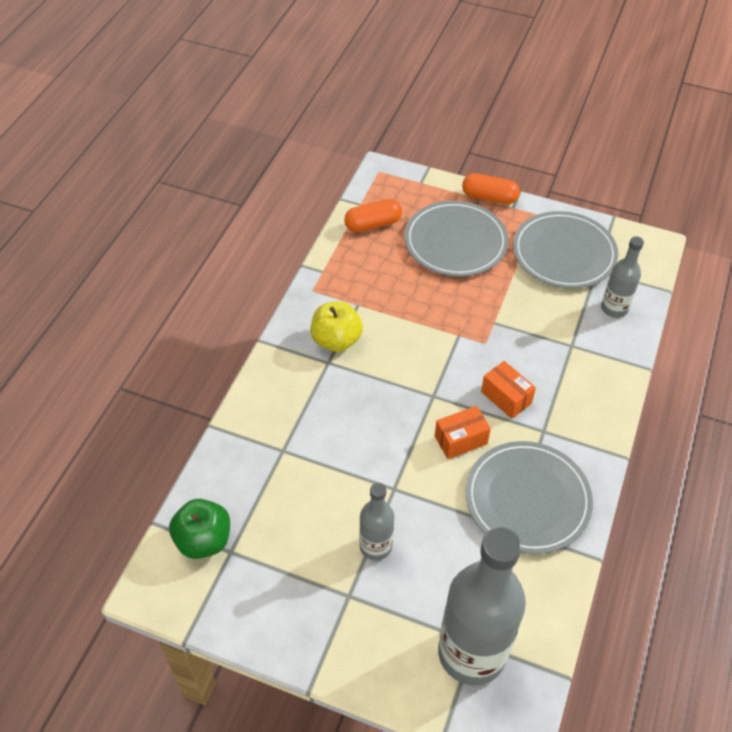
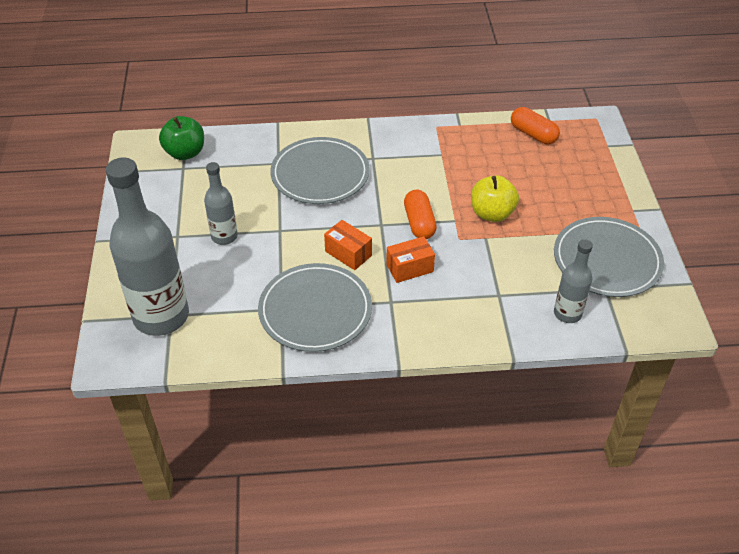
camera: 65 degrees right, 5 degrees down
yellow apple [310,301,363,352] -> yellow apple moved to [471,175,519,222]
grey plate [405,201,508,277] -> grey plate moved to [270,137,370,204]
orange capsule [462,173,520,205] -> orange capsule moved to [404,190,437,239]
orange box [481,361,536,419] -> orange box turned 45 degrees clockwise [386,236,435,283]

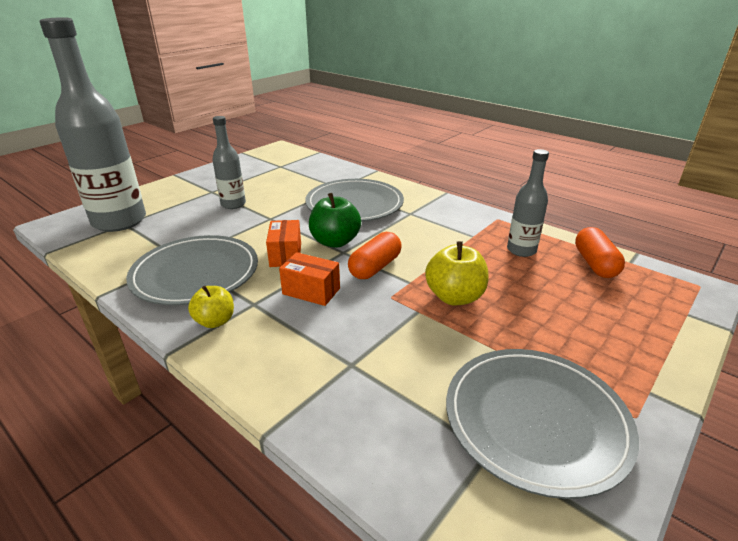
camera: 45 degrees right, 15 degrees down
green apple [159,116,204,160] -> green apple moved to [309,193,361,248]
grey bottle [554,239,593,323] -> grey bottle moved to [507,149,549,257]
none -> yellow apple [188,286,234,328]

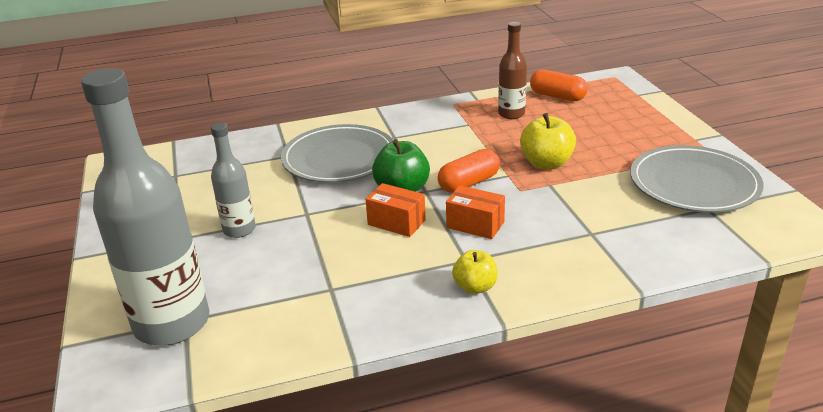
camera: 55 degrees left, 0 degrees up
grey plate [126,235,258,305] -> none
orange box [279,252,340,306] -> orange box turned 60 degrees clockwise [446,185,505,239]
orange capsule [348,232,402,279] -> orange capsule turned 75 degrees clockwise [438,149,500,193]
grey bottle [507,149,549,257] -> brown bottle [498,22,527,119]

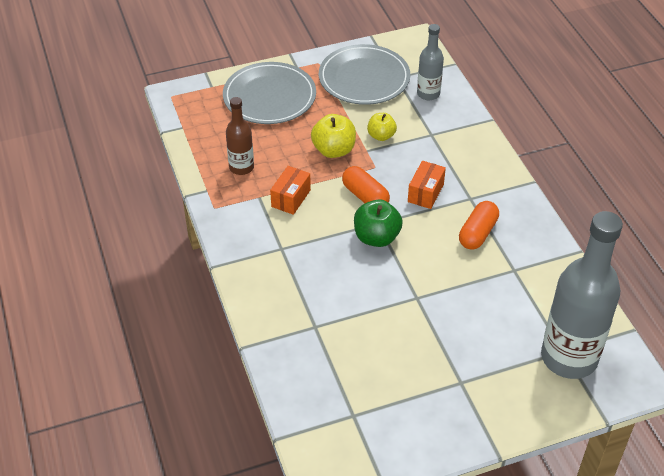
camera: 95 degrees left, 15 degrees up
grey bottle [211,123,256,238] -> grey bottle moved to [417,24,444,100]
grey plate [281,124,393,183] -> grey plate moved to [223,62,316,124]
orange box [366,183,426,237] -> orange box moved to [270,166,311,215]
yellow apple [452,250,498,294] -> yellow apple moved to [367,113,397,141]
orange capsule [530,69,588,101] -> orange capsule moved to [459,201,499,250]

